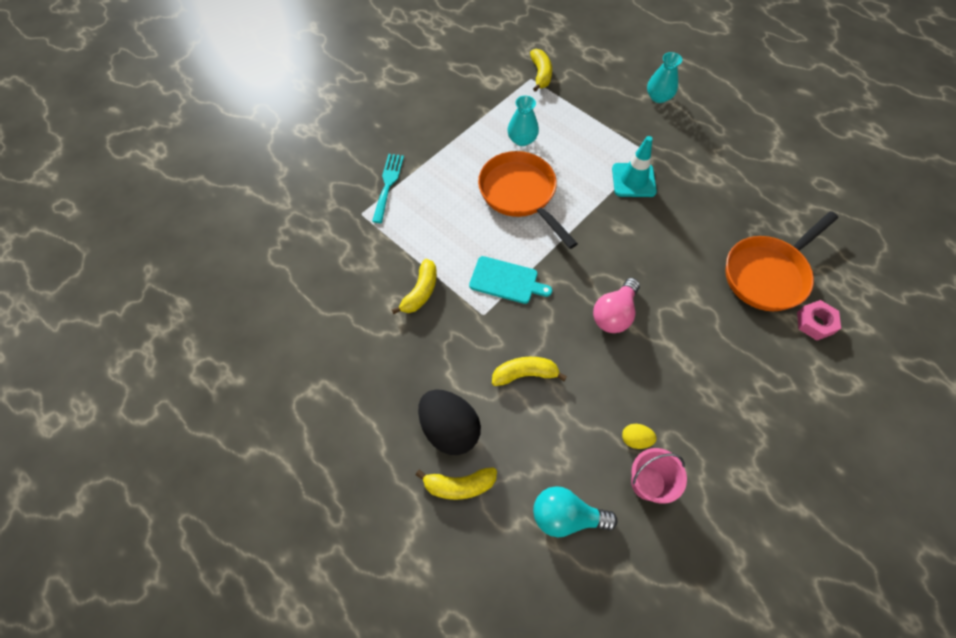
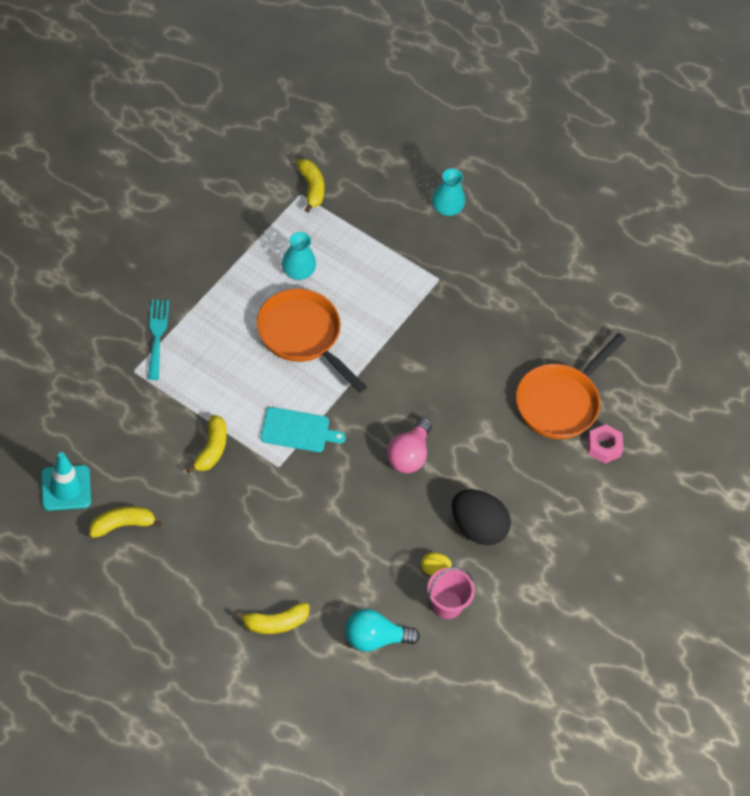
camera: 15 degrees left, 5 degrees down
black egg [418,389,481,455] -> black egg moved to [452,489,511,545]
yellow banana [492,357,567,386] -> yellow banana moved to [89,506,163,538]
turquoise traffic cone [612,136,657,197] -> turquoise traffic cone moved to [41,452,91,511]

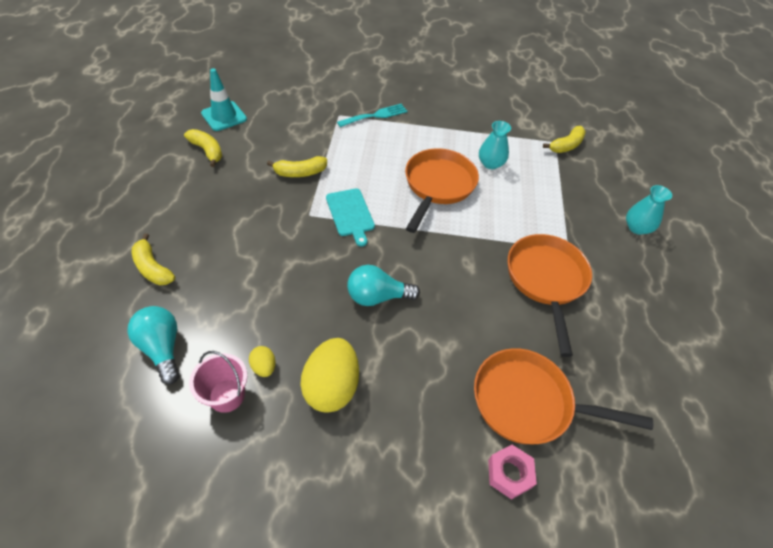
camera: 65 degrees right, 5 degrees down
pink light bulb [387,417,432,473] -> turquoise light bulb [347,265,420,306]
black egg [452,489,511,545] -> yellow egg [300,338,359,413]
none -> orange pan [508,234,592,357]

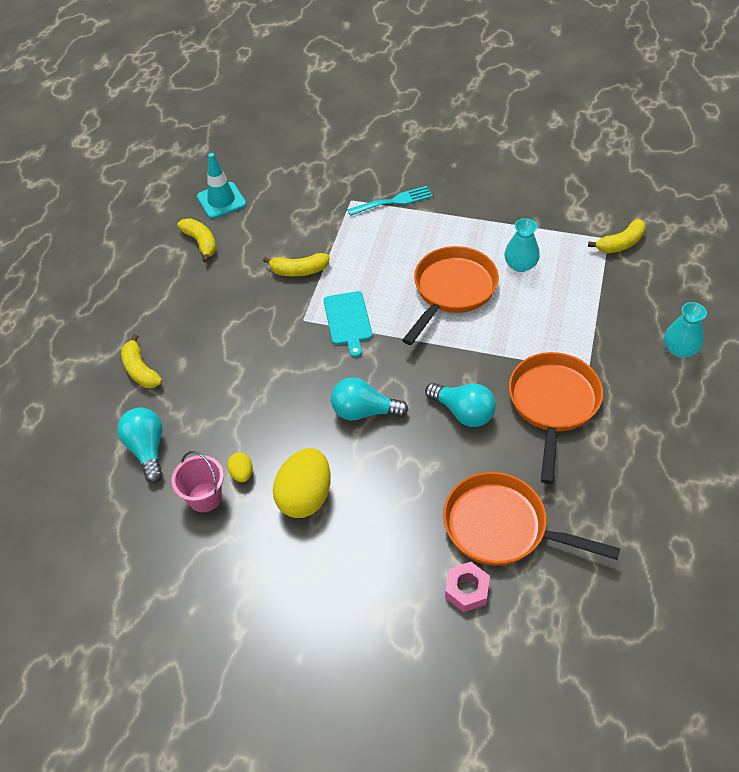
camera: 15 degrees right, 0 degrees up
none -> turquoise light bulb [425,383,496,427]

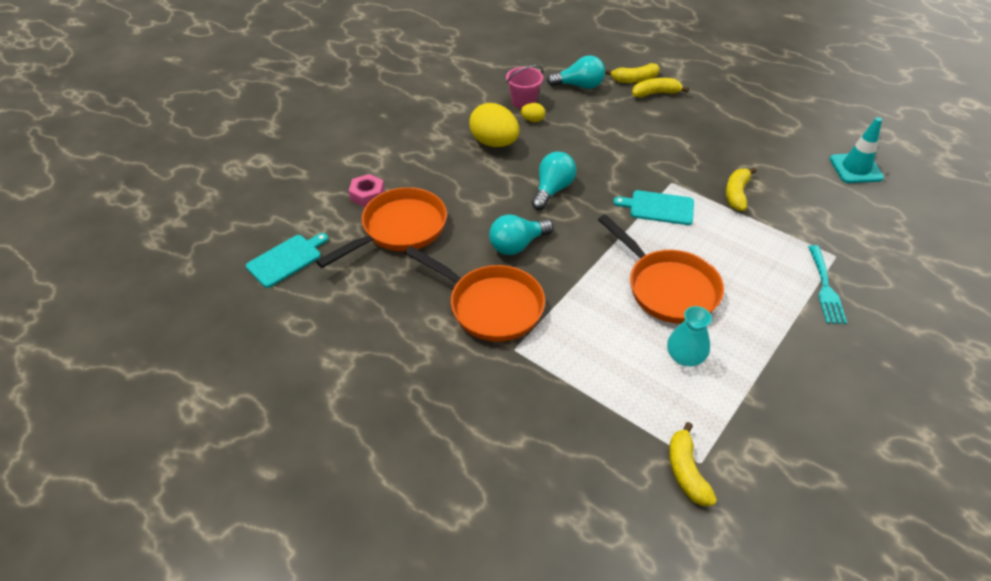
camera: 110 degrees right, 5 degrees down
yellow banana [177,218,216,262] -> yellow banana moved to [605,63,660,83]
turquoise vase [664,302,707,357] -> none
none -> turquoise cutting board [246,233,328,288]

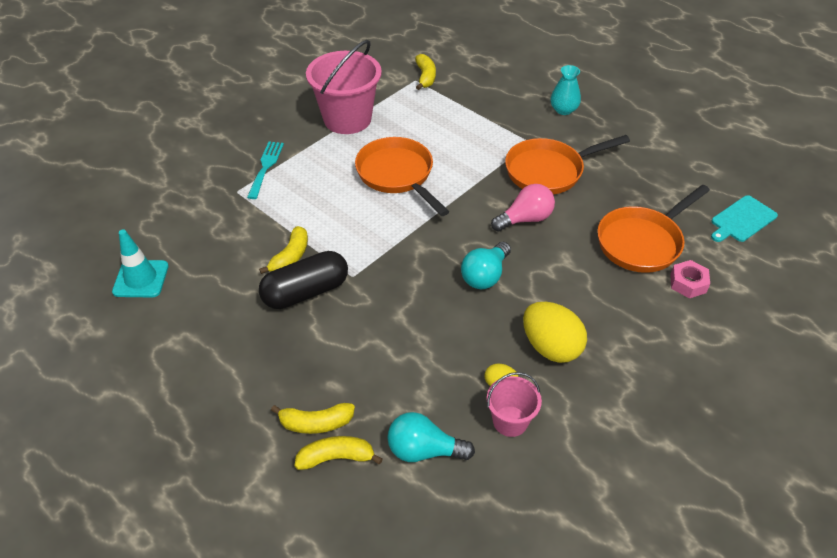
camera: 175 degrees left, 0 degrees up
orange pan [405,246,545,342] -> orange pan turned 60 degrees counterclockwise [505,135,630,195]
turquoise light bulb [489,214,553,255] -> pink light bulb [491,184,555,232]
turquoise cutting board [613,190,694,225] -> none
turquoise vase [667,306,712,366] -> turquoise vase moved to [550,65,581,115]
none -> black capsule [259,251,348,309]
none -> pink bucket [306,40,382,134]

